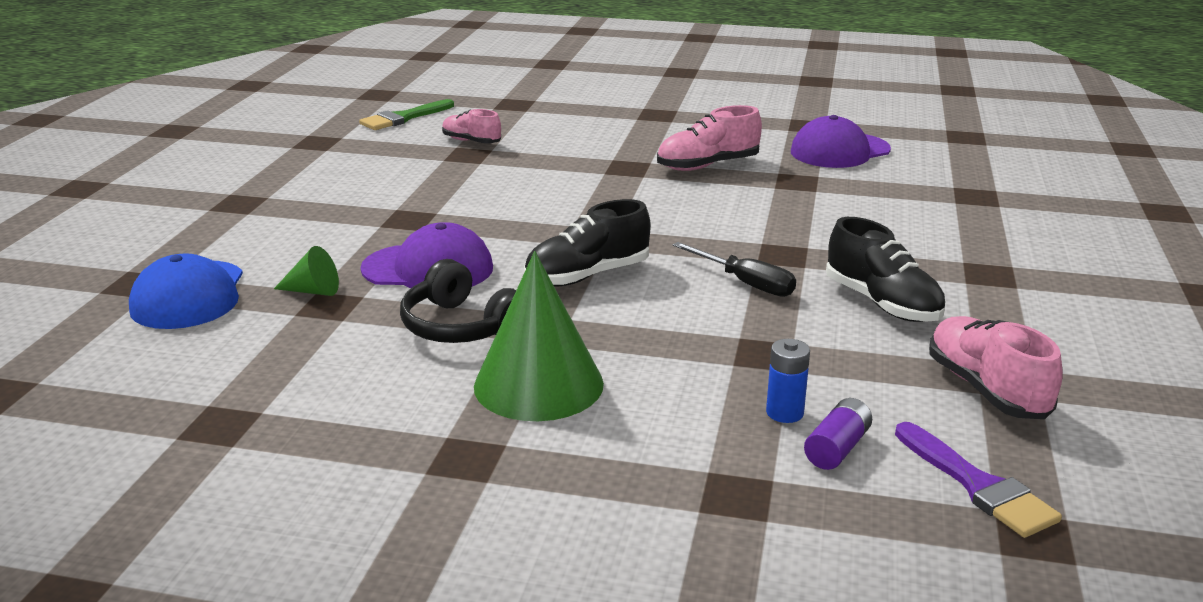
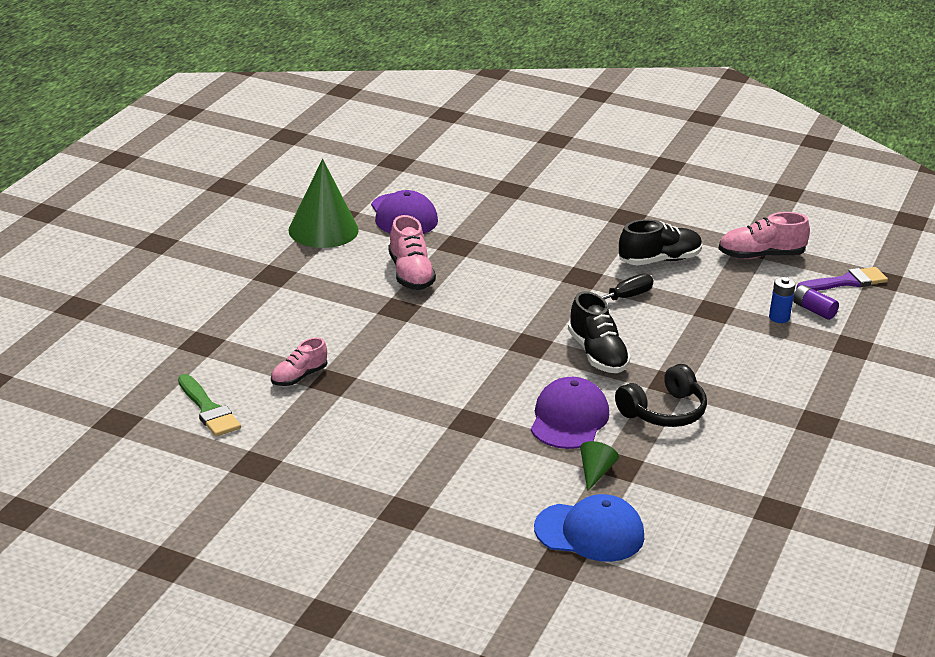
camera: 80 degrees left, 5 degrees up
green cone [474,251,604,421] -> green cone moved to [288,159,359,248]

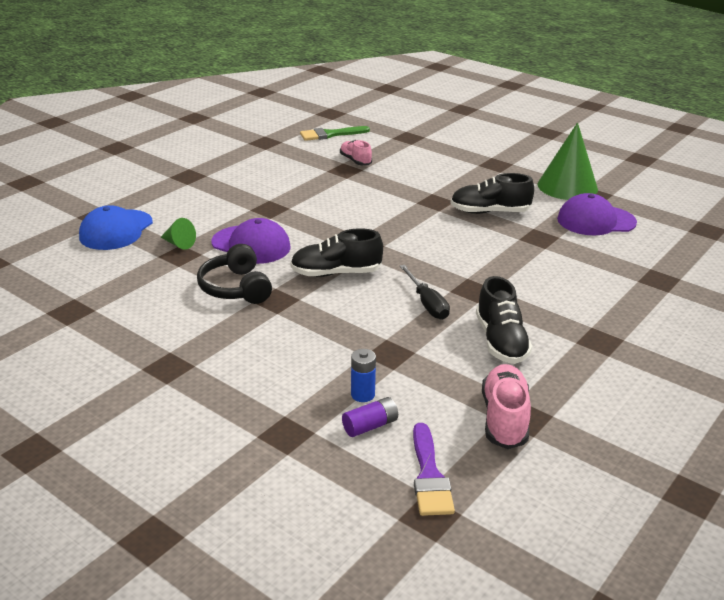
camera: 105 degrees right, 0 degrees up
pink shoe [388,215,436,290] -> black shoe [451,173,534,214]

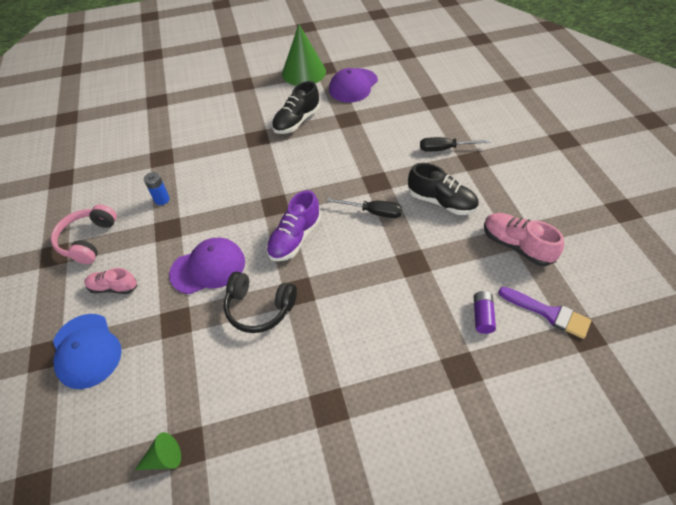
camera: 50 degrees left, 20 degrees up
green cone [161,218,196,249] -> green cone moved to [135,432,181,470]
black shoe [291,229,383,277] -> purple shoe [266,190,321,261]
green brush [300,126,370,141] -> none
pink shoe [340,140,372,165] -> pink shoe moved to [84,268,137,294]
blue battery [351,349,376,402] -> blue battery moved to [144,172,170,205]
none -> pink headphones [51,204,117,264]
none -> black screwdriver [420,137,490,152]

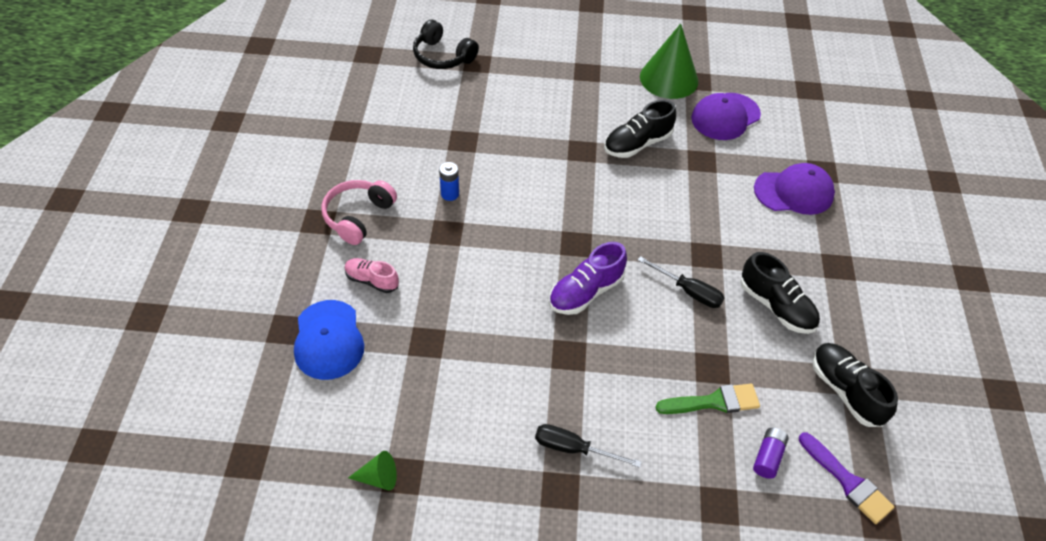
camera: 15 degrees right, 0 degrees up
purple cap [169,238,245,294] -> purple cap moved to [754,163,835,215]
black headphones [224,272,297,333] -> black headphones moved to [413,20,479,69]
black screwdriver [420,137,490,152] -> black screwdriver moved to [535,424,641,468]
pink shoe [484,213,564,266] -> black shoe [812,343,898,427]
none -> green brush [656,384,760,414]

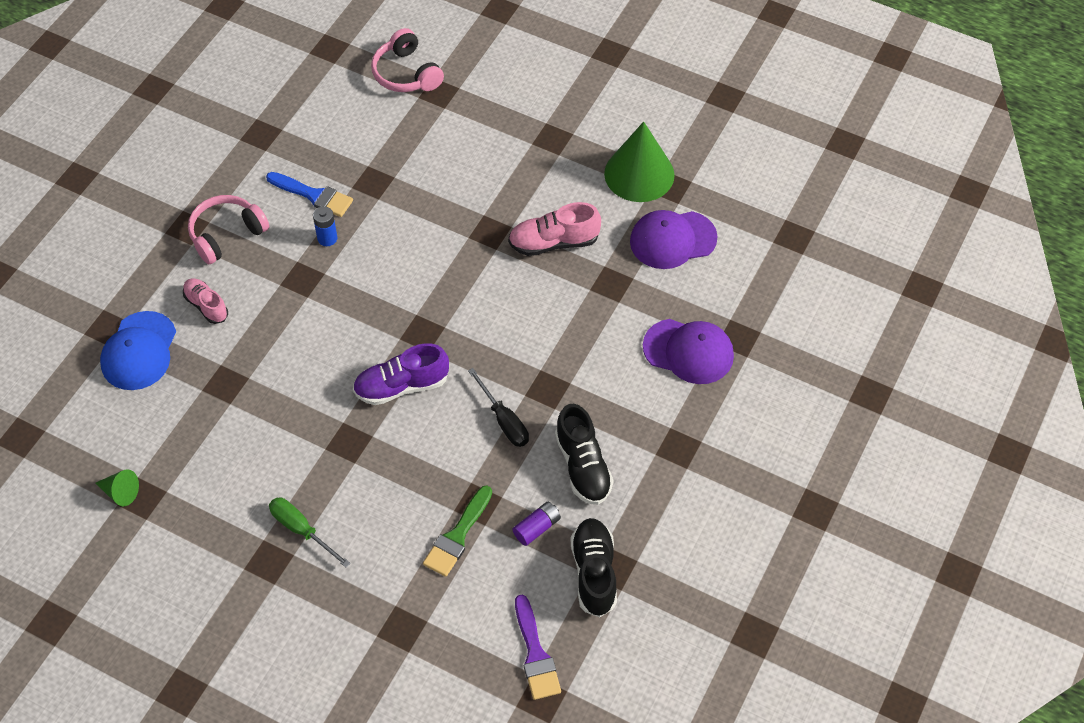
camera: 25 degrees right, 5 degrees up
black headphones [413,20,479,69] -> pink headphones [371,28,444,92]
black screwdriver [535,424,641,468] -> green screwdriver [269,498,351,568]
black shoe [604,100,676,158] -> pink shoe [508,202,601,256]
green brush [656,384,760,414] -> green brush turned 105 degrees clockwise [423,486,492,577]
purple battery [753,428,789,479] -> purple battery moved to [512,502,561,546]
none -> blue brush [266,172,353,217]

